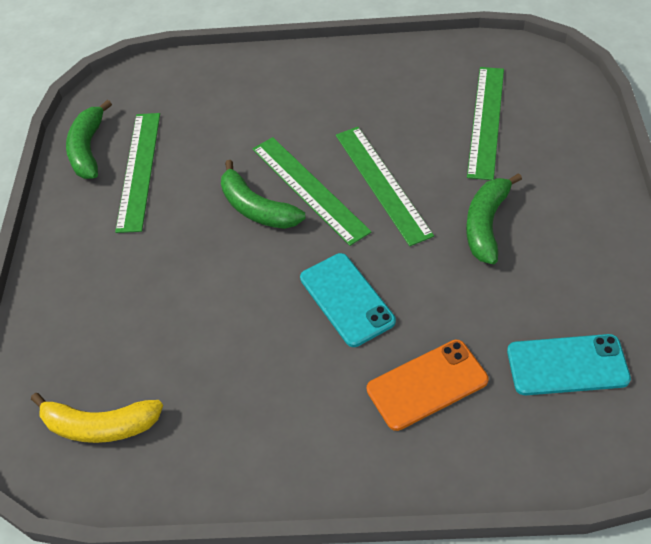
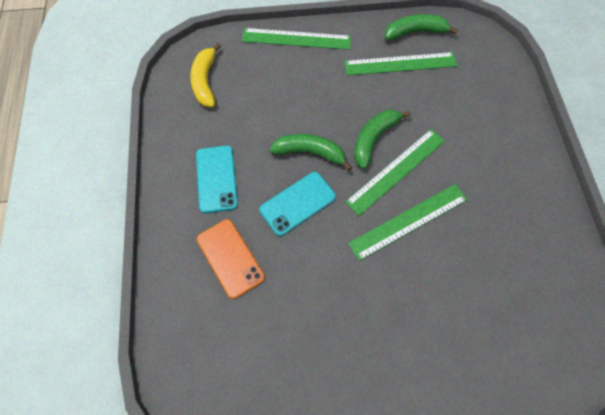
camera: 80 degrees right, 15 degrees up
green banana [466,173,522,264] -> green banana moved to [269,134,352,171]
green ruler [467,67,504,180] -> green ruler moved to [242,28,351,50]
turquoise phone [507,334,631,395] -> turquoise phone moved to [196,145,238,213]

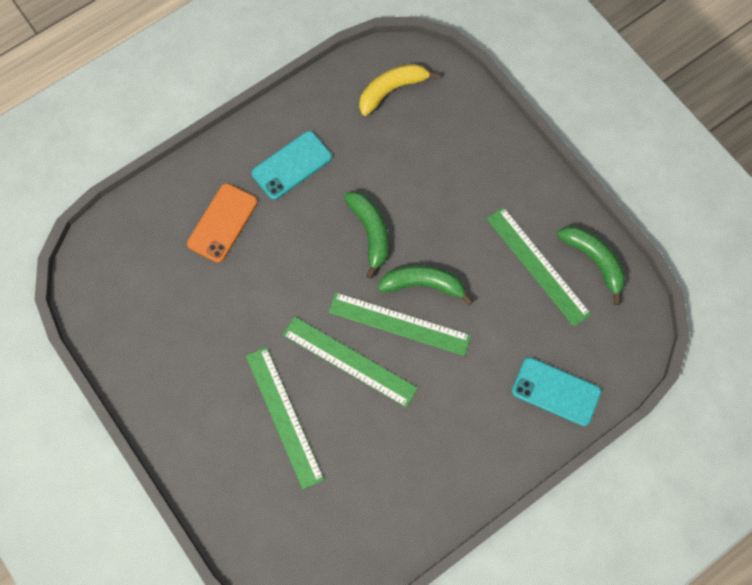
camera: 60 degrees right, 5 degrees up
green ruler [242,28,351,50] -> green ruler moved to [246,347,324,489]
turquoise phone [259,172,336,236] -> turquoise phone moved to [512,357,601,426]

